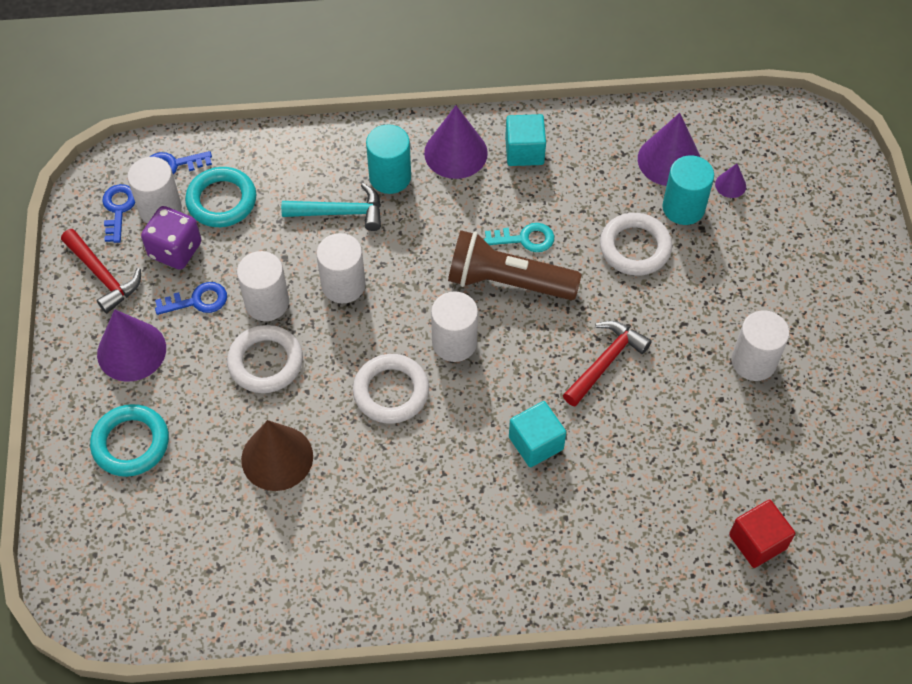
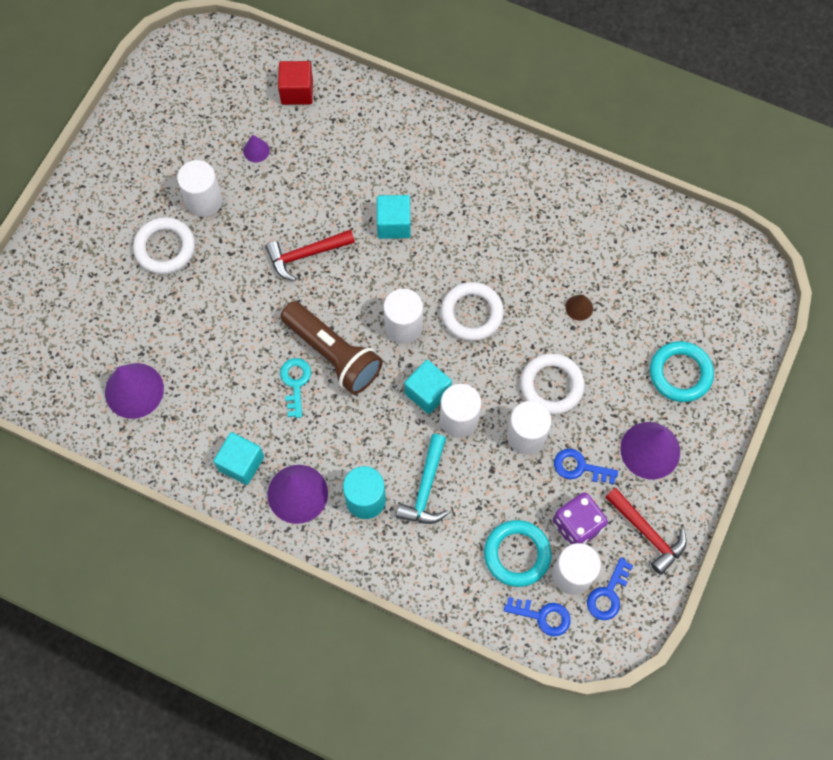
camera: 150 degrees left, 10 degrees up
red hammer [61,229,141,313] -> red hammer turned 150 degrees clockwise [605,487,687,575]
brown cone [241,420,313,491] -> brown cone [565,295,593,321], size x0.48
turquoise hammer [281,183,381,231] -> turquoise hammer turned 105 degrees counterclockwise [396,434,448,524]
turquoise key [484,223,554,252] -> turquoise key turned 60 degrees clockwise [280,358,311,418]
white ring [600,213,672,276] -> white ring moved to [133,217,195,274]
turquoise cylinder [662,155,714,225] -> none
purple cone [715,164,746,198] -> purple cone moved to [243,134,270,162]
none -> turquoise cube [404,360,452,414]

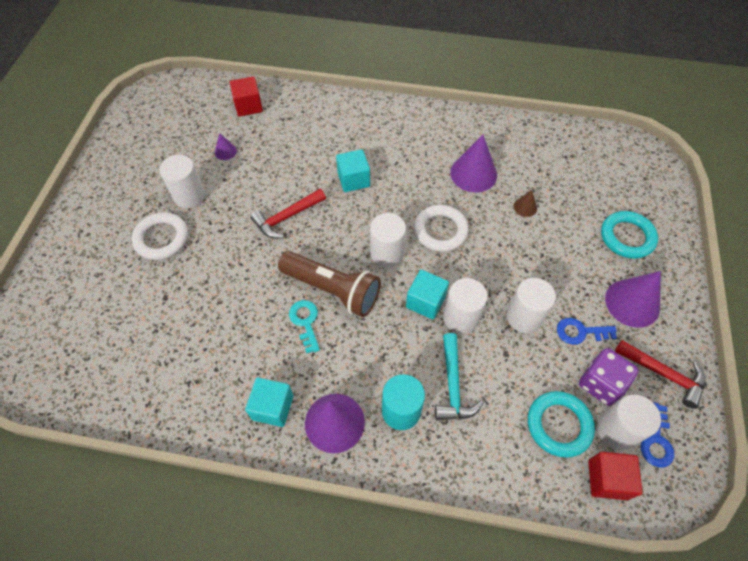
camera: 15 degrees left, 10 degrees down
purple cone [105,363,164,419] -> purple cone moved to [450,135,497,193]
blue key [504,597,571,636] -> red cube [588,452,643,500]
white ring [520,353,585,415] -> none

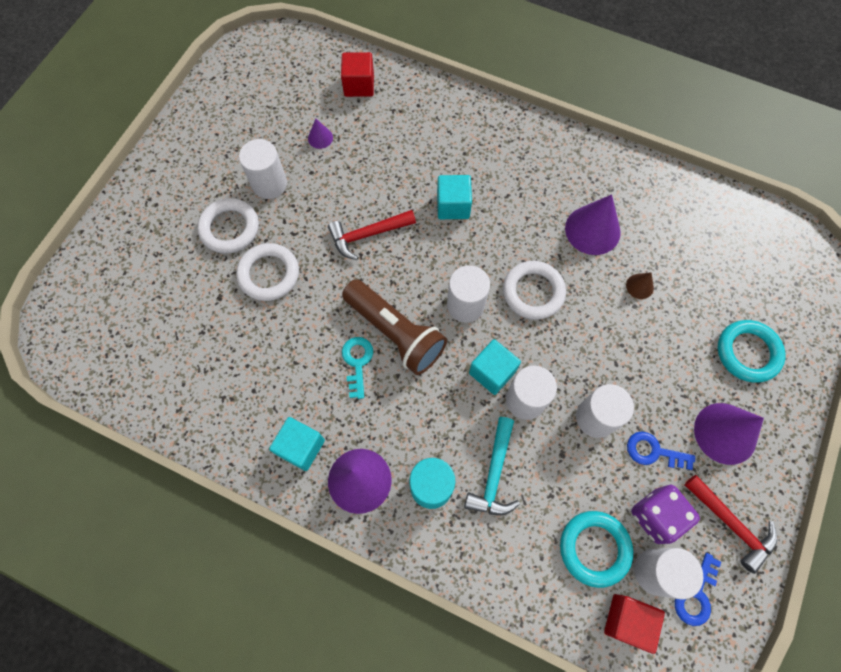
camera: 15 degrees right, 10 degrees up
none -> white ring [236,243,299,301]

